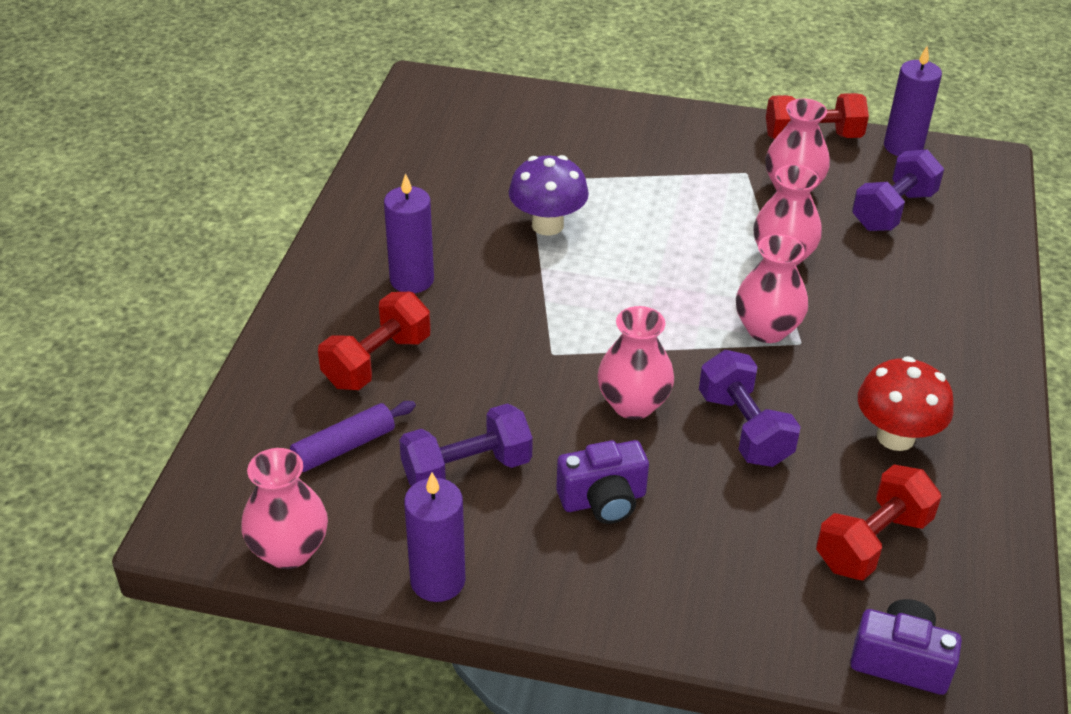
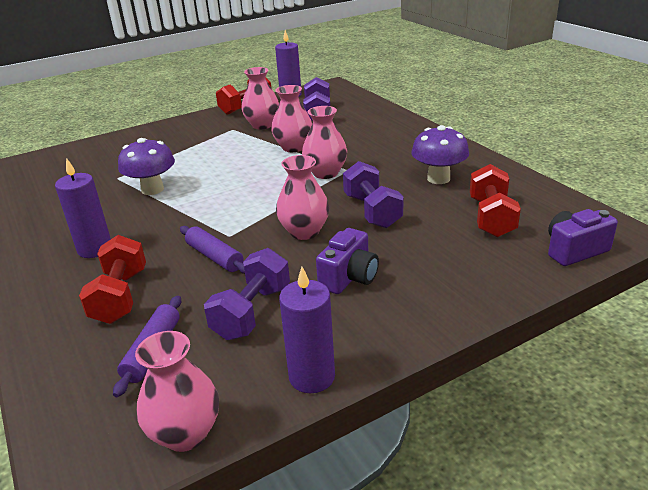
camera: 40 degrees left, 10 degrees down
purple dumbbell [699,350,801,467] -> purple dumbbell turned 45 degrees clockwise [343,161,404,228]
red mushroom [858,356,954,451] -> purple mushroom [411,125,469,184]
none -> purple rolling pin [180,226,245,274]

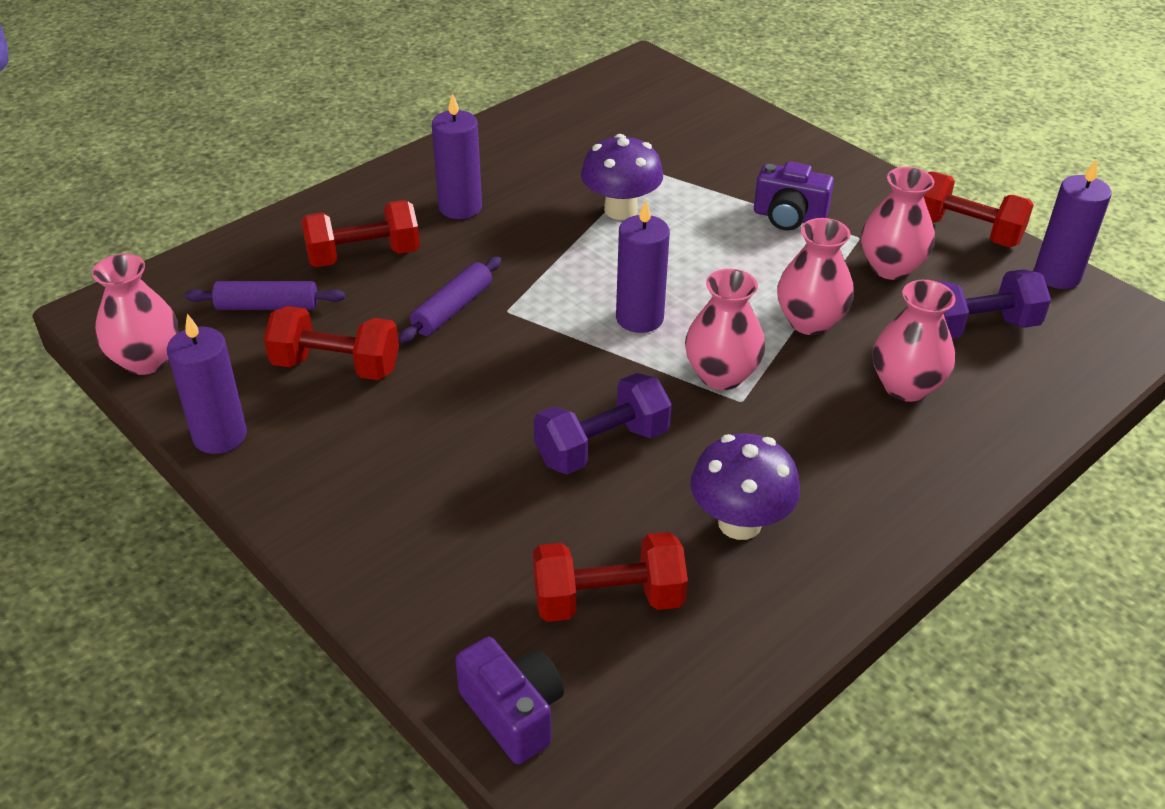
camera: 75 degrees right, 10 degrees up
purple dumbbell [204,248,290,340] -> red dumbbell [264,306,399,380]
pink vase [276,155,329,240] -> pink vase moved to [873,280,956,402]
purple camera [316,228,379,294] -> purple camera moved to [754,161,834,231]
none -> purple candle [616,200,670,333]

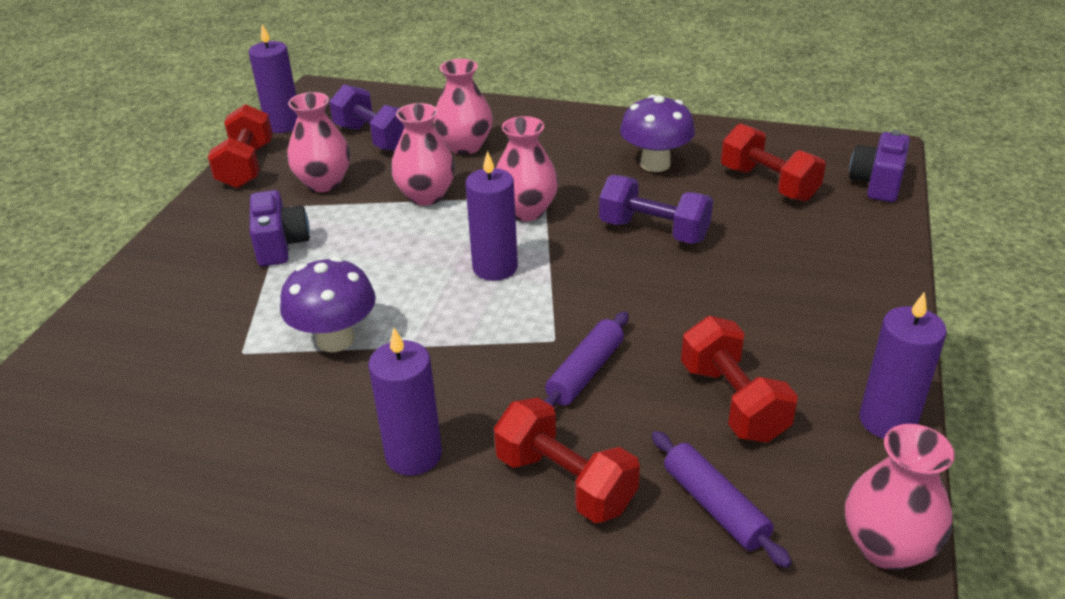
camera: 120 degrees left, 5 degrees down
purple rolling pin [398,257,501,343] -> purple rolling pin turned 60 degrees counterclockwise [543,311,629,407]

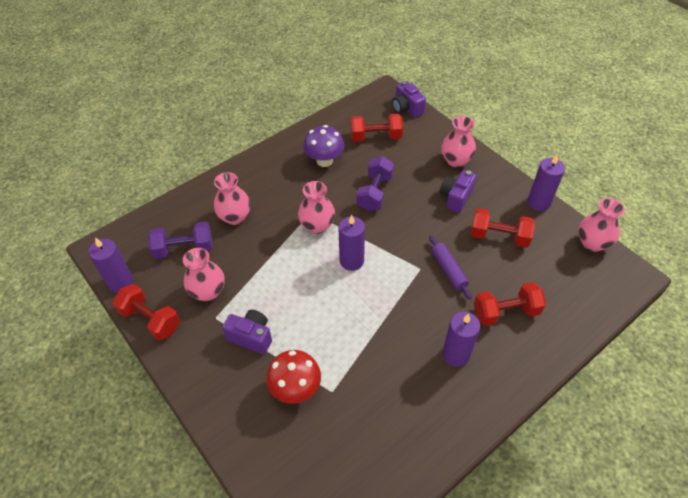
camera: 55 degrees left, 15 degrees up
purple mushroom [280,257,376,352] -> none
pink vase [391,103,455,206] -> pink vase moved to [441,116,476,168]
purple dumbbell [599,175,713,244] -> purple dumbbell turned 45 degrees counterclockwise [356,156,394,211]
purple rolling pin [652,431,792,568] -> none
none -> red mushroom [266,350,321,404]
none -> purple camera [440,170,477,213]

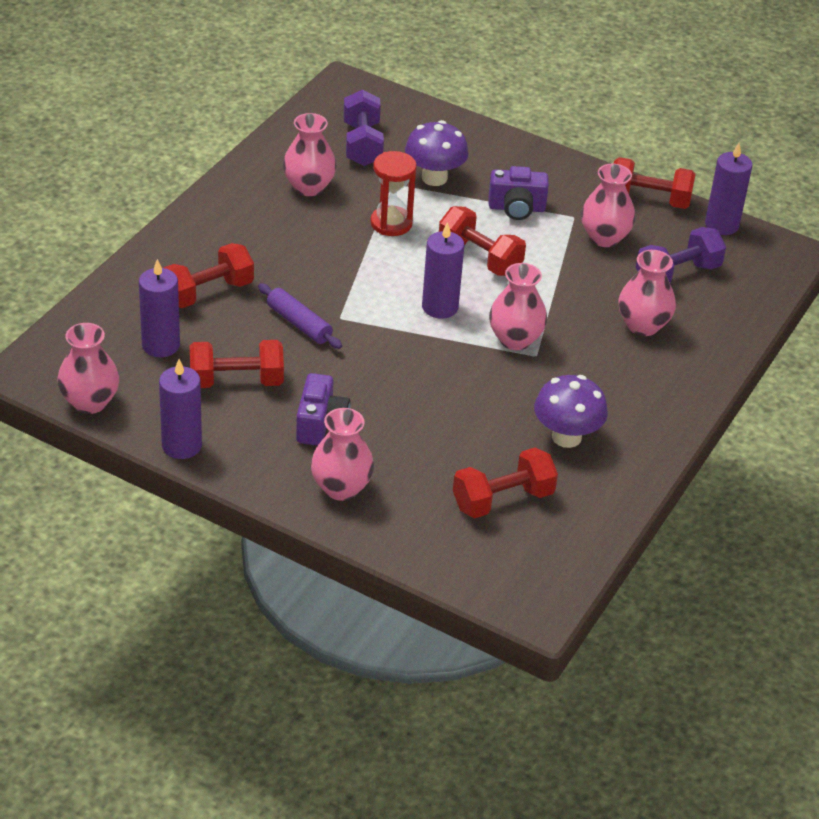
camera: 155 degrees right, 10 degrees down
red mushroom [266,350,321,404] -> purple mushroom [405,120,469,186]
purple dumbbell [356,156,394,211] -> purple dumbbell moved to [343,89,384,166]
purple camera [392,81,426,118] -> none
purple candle [442,312,480,367] -> purple candle moved to [139,259,180,357]
none -> pink vase [283,113,337,196]
none -> red hourglass [370,151,417,236]
none -> red dumbbell [439,206,526,276]

